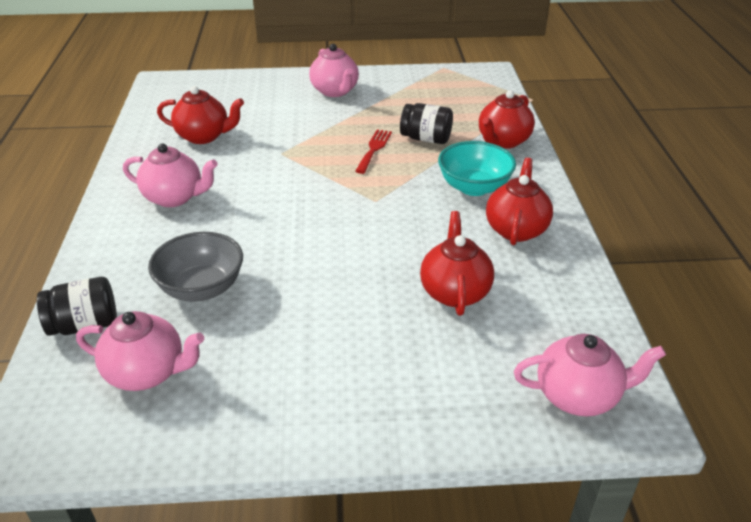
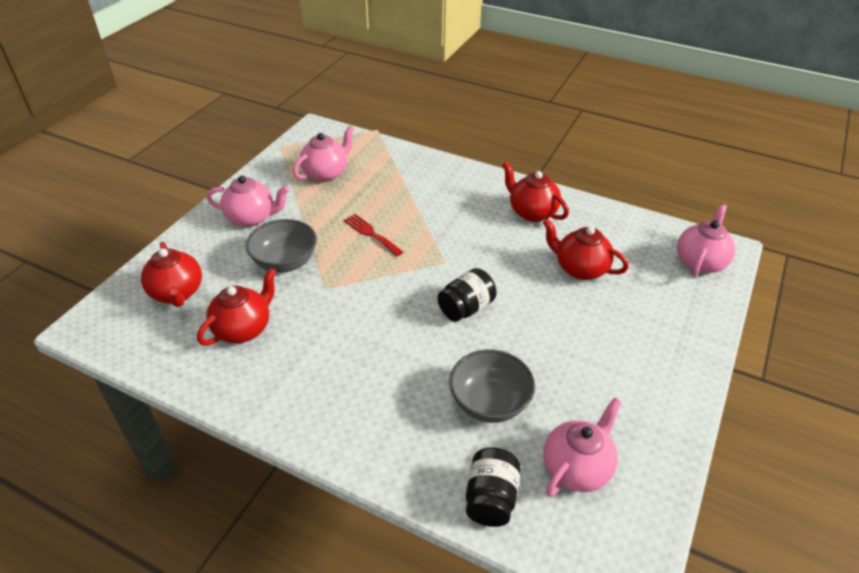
camera: 60 degrees left, 5 degrees up
pink teapot [123,143,218,207] -> pink teapot moved to [293,125,354,182]
black jar [400,103,453,144] -> black jar moved to [437,268,496,322]
turquoise bowl [438,141,516,196] -> none
red teapot [479,90,535,149] -> red teapot moved to [141,242,202,307]
none -> grey bowl [246,219,317,273]

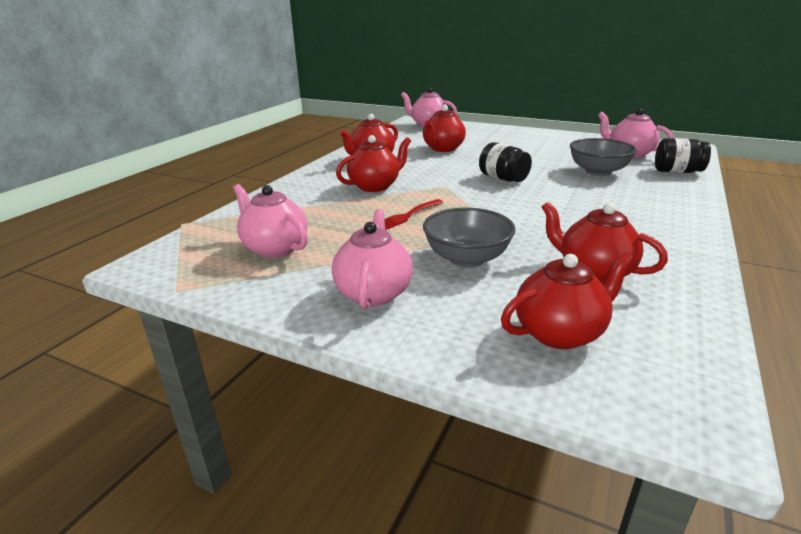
camera: 90 degrees left, 15 degrees down
none -> red teapot [336,135,411,192]

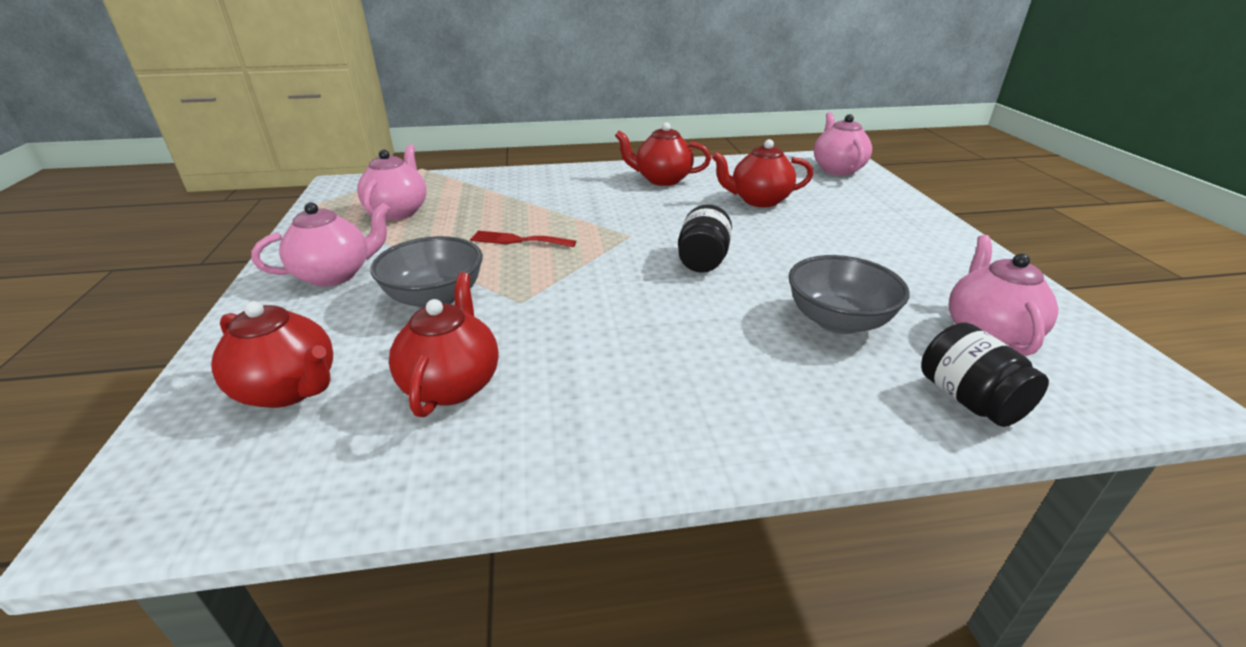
camera: 55 degrees right, 5 degrees up
red teapot [336,135,411,192] -> none

